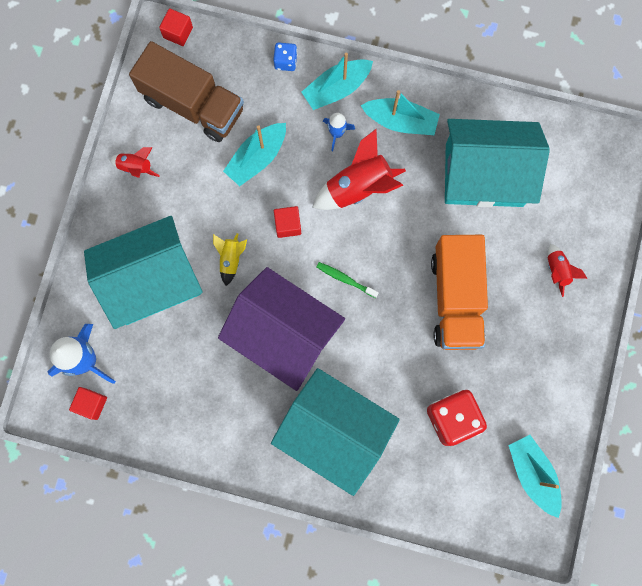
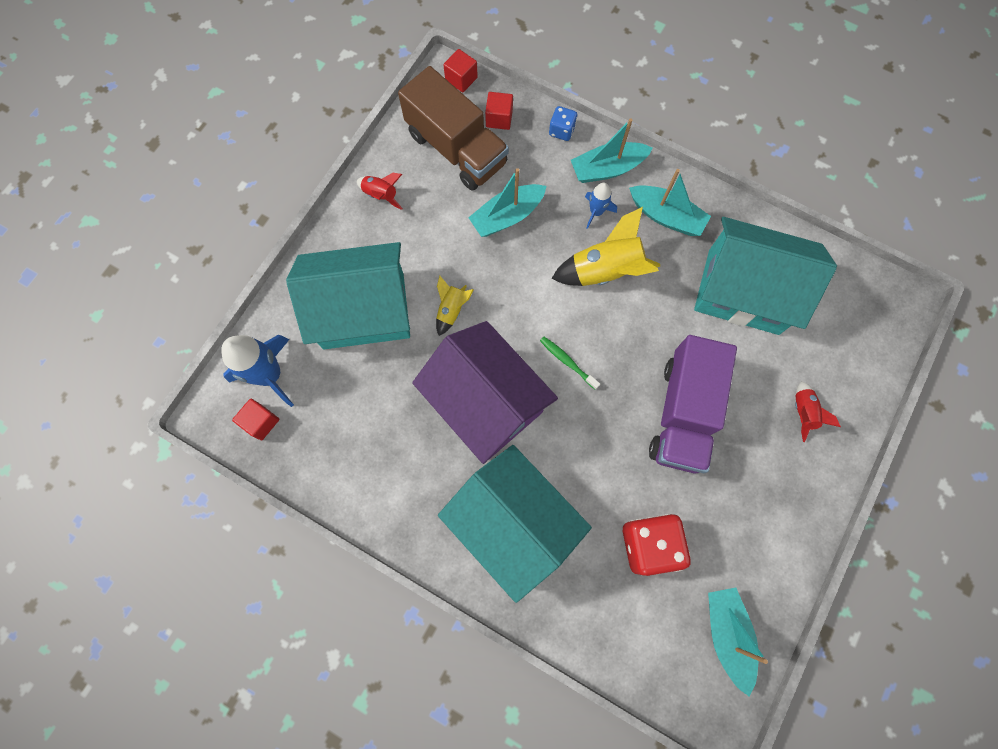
camera: 15 degrees right, 5 degrees down
red cube [274,206,301,238] -> red cube moved to [485,92,513,130]
red rocket [312,129,406,210] -> yellow rocket [551,207,660,286]
orange truck [431,235,488,350] -> purple truck [649,335,737,473]

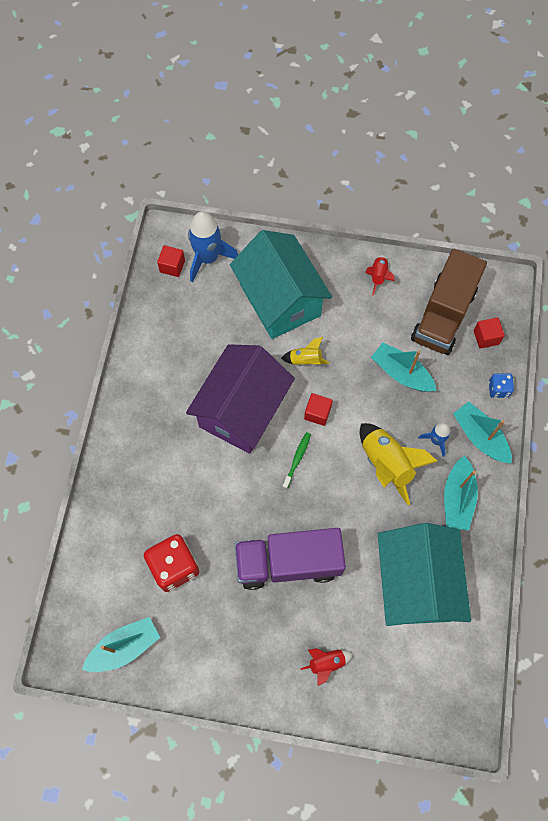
camera: 70 degrees right, 5 degrees down
turquoise house [438,445,592,603] -> none
red cube [444,49,478,92] -> red cube moved to [304,393,333,426]

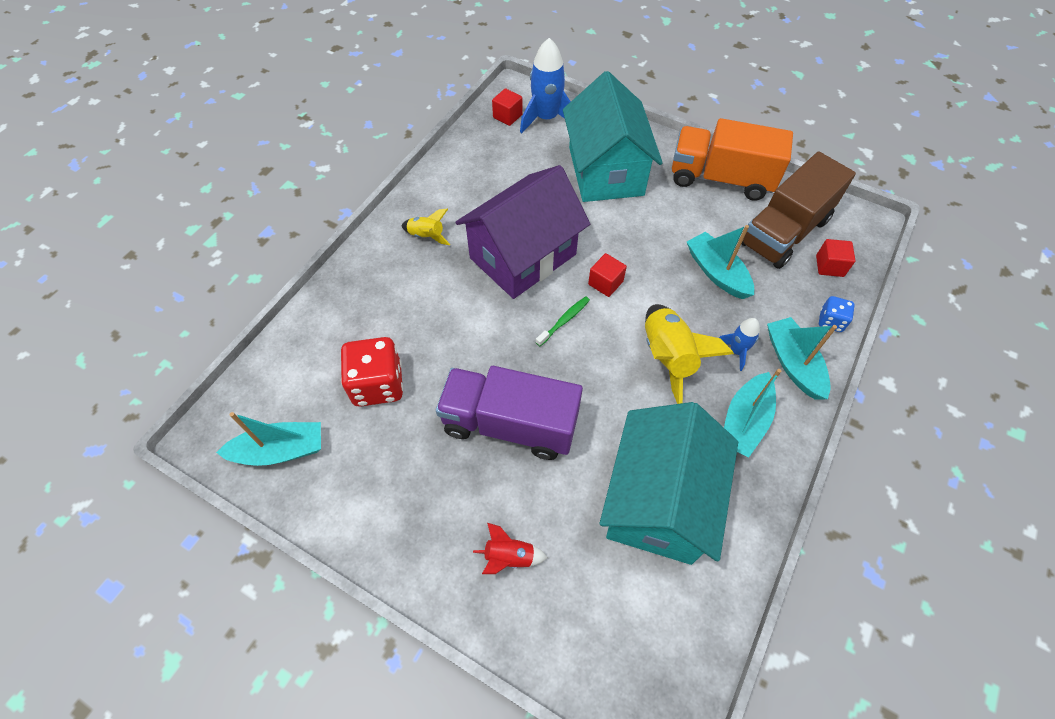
camera: 20 degrees right, 10 degrees down
yellow rocket [281,337,330,366] -> yellow rocket moved to [401,209,450,245]
red rocket [365,255,395,296] -> orange truck [672,118,793,201]

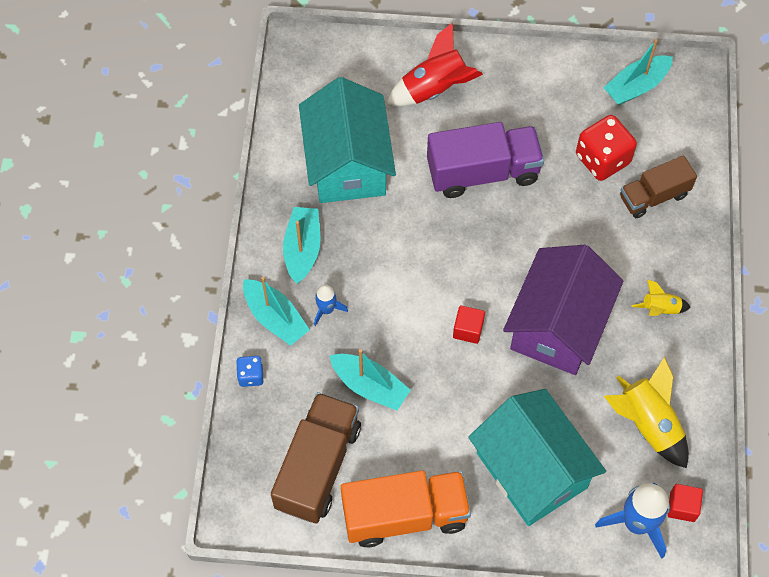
camera: 155 degrees right, 5 degrees up
red rocket [473,523,548,574] -> red rocket [387,23,483,106], size x1.86
green toothbrush [536,296,590,346] -> none
yellow rocket [645,304,734,404] -> yellow rocket moved to [604,357,689,468]
red cube [816,239,856,277] -> none
none -> brown truck [620,155,697,218]

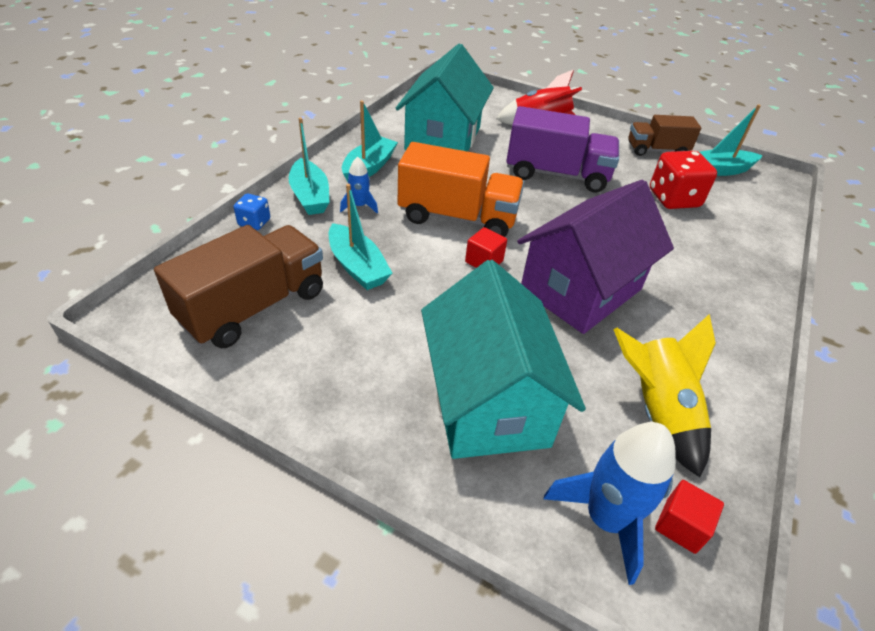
camera: 20 degrees right, 20 degrees down
orange truck [341,471,471,548] -> orange truck moved to [398,142,524,237]
brown truck [620,155,697,218] -> brown truck moved to [628,115,701,156]
yellow rocket [632,279,691,316] -> none

